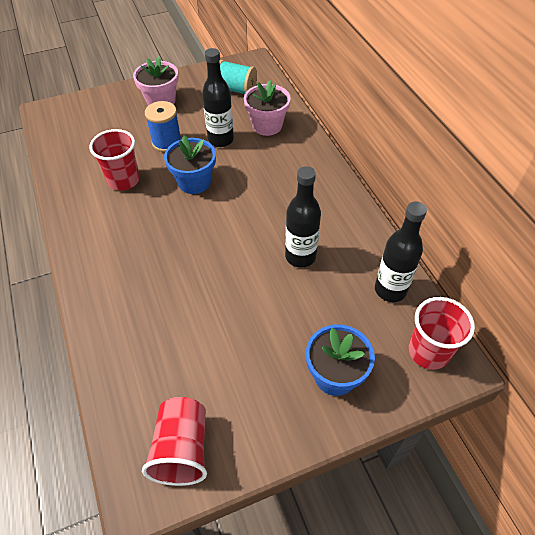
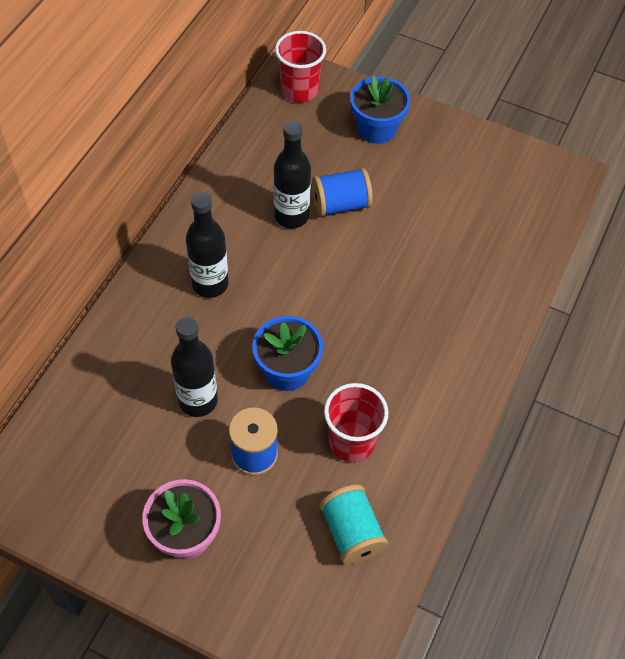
camera: 135 degrees left, 5 degrees up
red cup [142,397,207,486] -> none
turquoise spool [219,60,257,94] -> turquoise spool moved to [319,485,388,565]
pink flower pot [244,80,291,136] -> none
black bottle [375,202,427,302] -> black bottle moved to [186,192,229,298]
none -> blue spool [312,168,373,217]

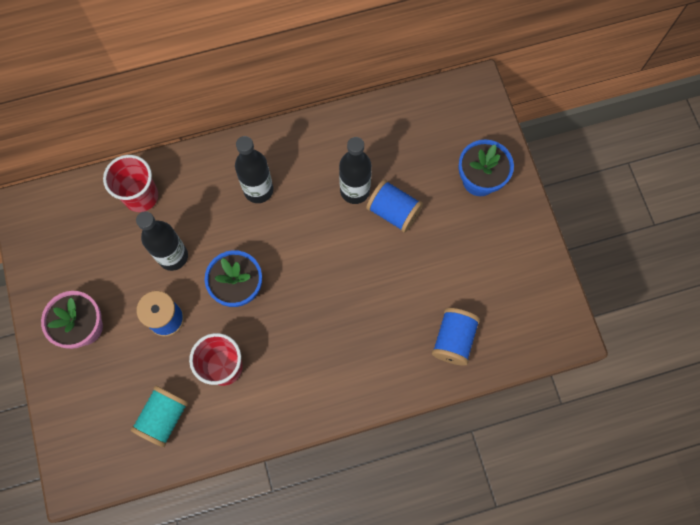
camera: 50 degrees right, 15 degrees up
red cup [275,31,326,102] -> red cup moved to [103,155,158,212]
none -> blue spool [432,308,480,366]

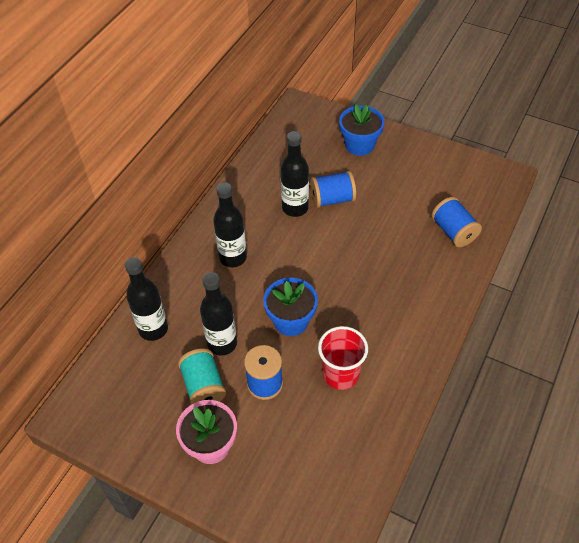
camera: 45 degrees left, 20 degrees down
red cup [103,155,158,212] -> black bottle [125,257,168,341]
turquoise spool [131,386,188,447] -> turquoise spool moved to [178,348,226,405]

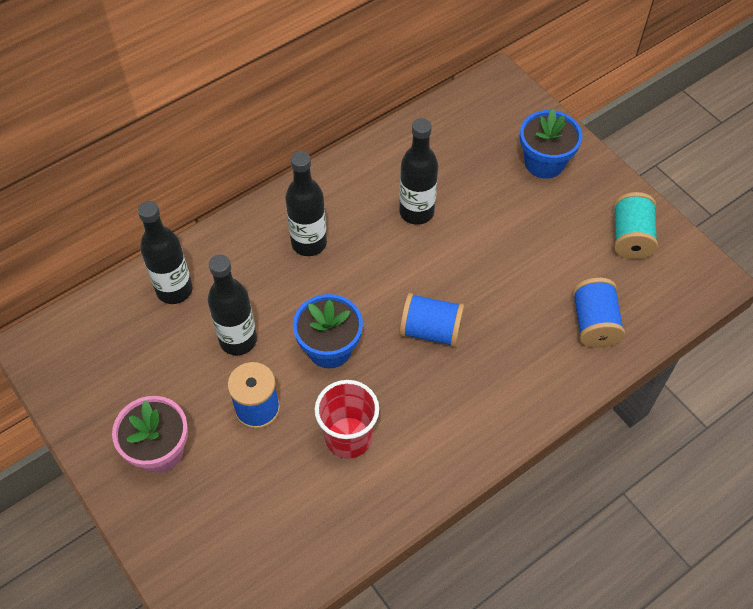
camera: 25 degrees right, 5 degrees up
turquoise spool [178,348,226,405] -> turquoise spool moved to [614,192,658,259]
blue spool [310,171,356,208] -> blue spool moved to [400,293,465,347]

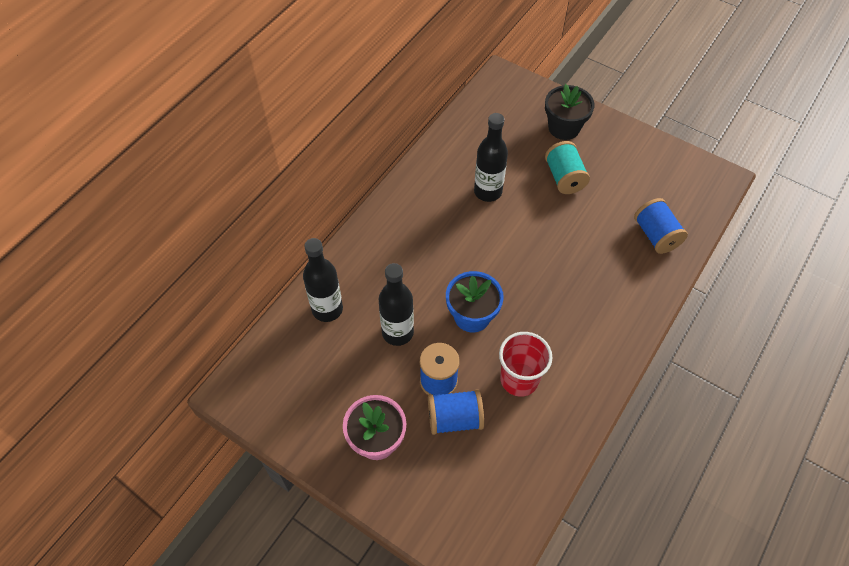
camera: 20 degrees left, 0 degrees up
black bottle [285,151,327,256] -> none
blue spool [400,293,465,347] -> blue spool moved to [428,389,484,435]
blue flower pot [520,109,582,178] -> black flower pot [545,84,595,140]
turquoise spool [614,192,658,259] -> turquoise spool moved to [545,141,590,194]

